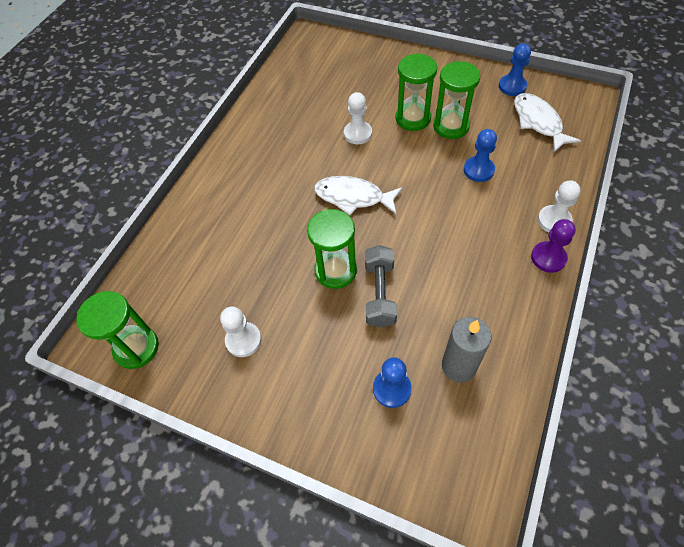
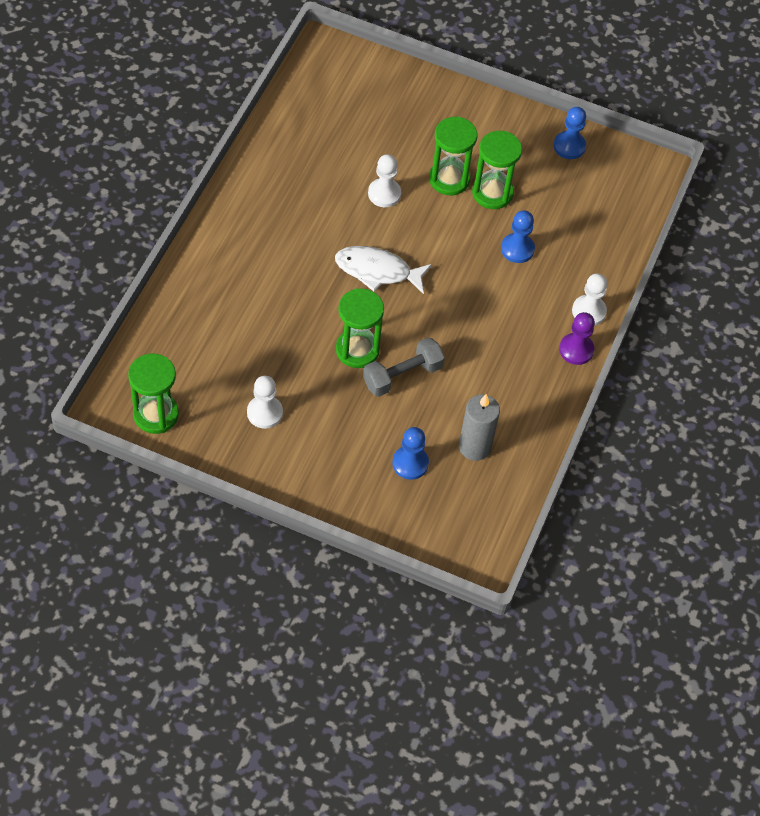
camera: 10 degrees left, 0 degrees up
grey dumbbell [365,245,397,328] -> grey dumbbell turned 60 degrees clockwise [363,337,445,397]
white fish [514,93,581,153] -> none

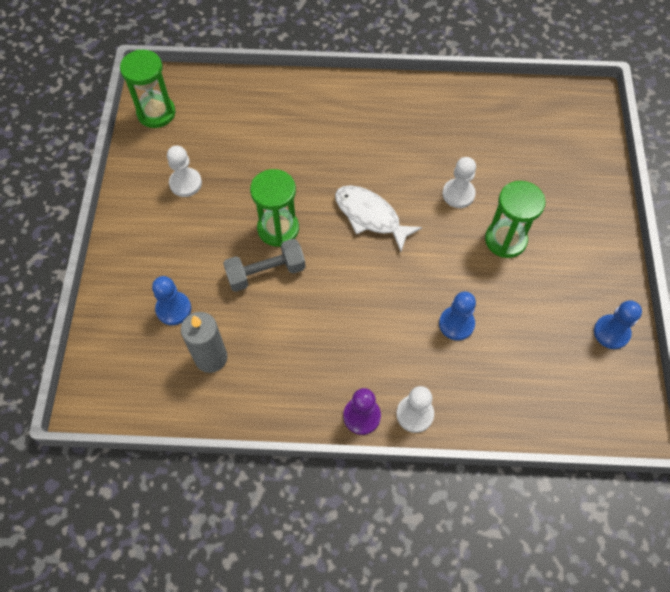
camera: 75 degrees right, 5 degrees up
white fish [335,246,432,294] -> white fish turned 45 degrees counterclockwise [335,185,422,252]
grey dumbbell [363,337,445,397] -> grey dumbbell turned 60 degrees counterclockwise [223,239,305,292]
green hourglass [472,131,522,209] -> none

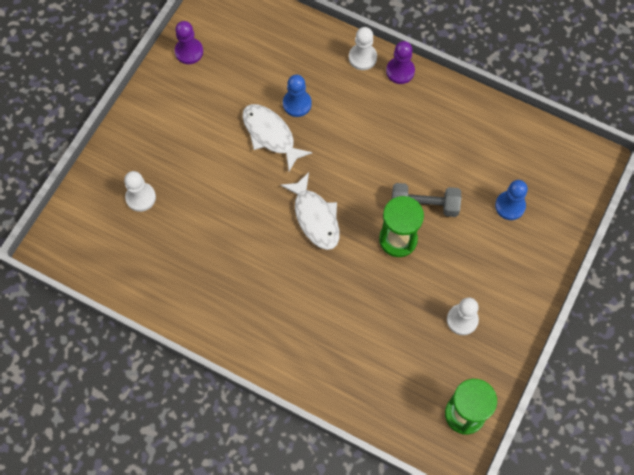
camera: 155 degrees left, 5 degrees up
grey candle [181,312,227,373] -> none
white pawn [442,157,476,208] -> white pawn moved to [124,171,156,212]
green hourglass [485,181,546,258] -> none
blue pawn [594,300,642,349] -> purple pawn [175,21,203,64]
none -> white fish [242,104,312,171]

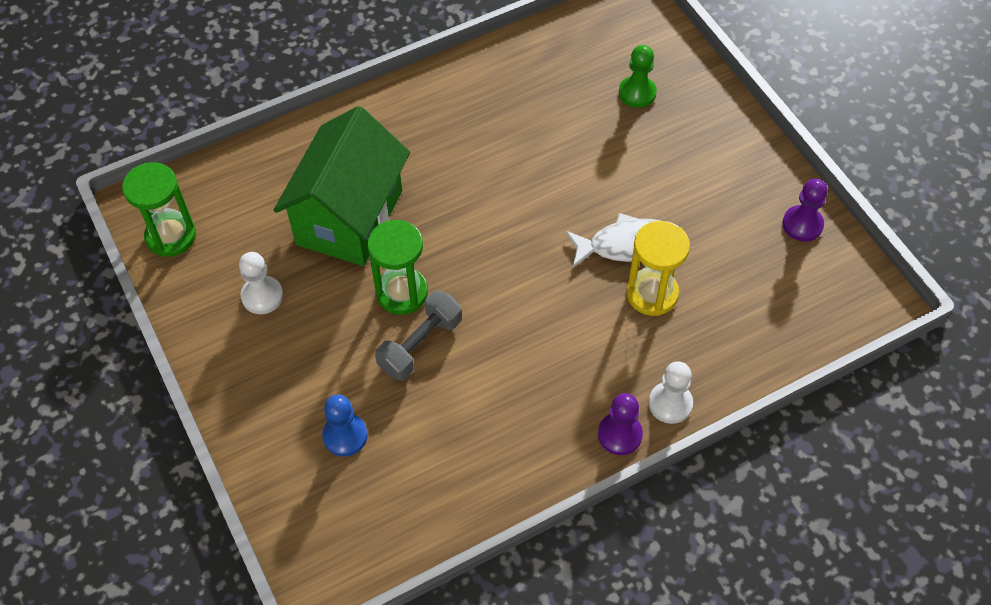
camera: 125 degrees right, 10 degrees down
white pawn [124,171,156,212] -> green pawn [619,45,657,108]
white fish [280,172,340,250] -> none
blue pawn [283,75,312,117] -> yellow hourglass [626,221,690,316]
none -> green house [273,106,410,266]

